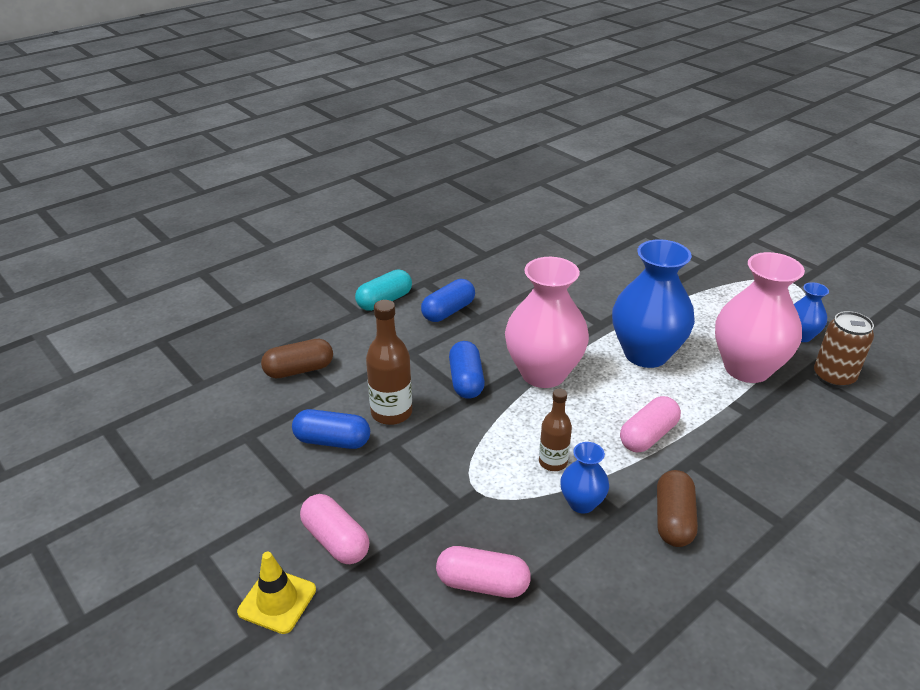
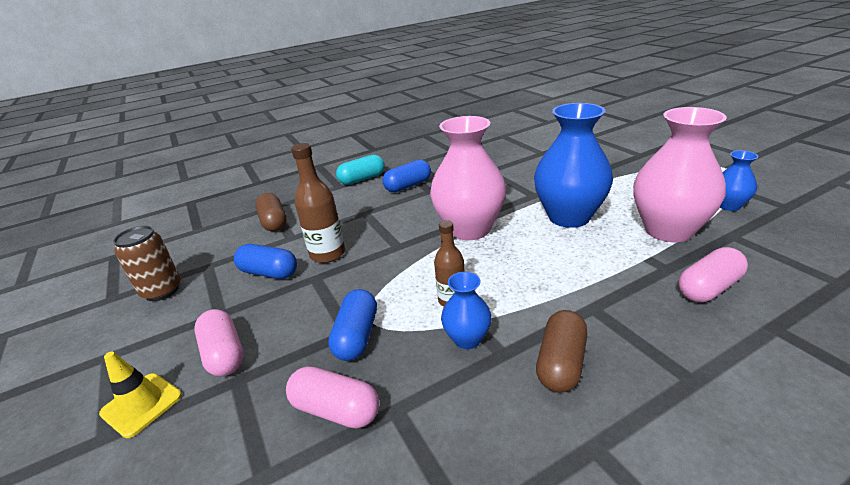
camera: 15 degrees right, 5 degrees down
brown capsule [261,339,333,378] -> brown capsule turned 75 degrees clockwise [255,193,287,232]
blue capsule [449,341,485,399] -> blue capsule moved to [328,289,377,361]
pink capsule [620,396,681,452] -> pink capsule moved to [678,247,748,302]
brown can [814,311,874,388] -> brown can moved to [113,225,181,301]

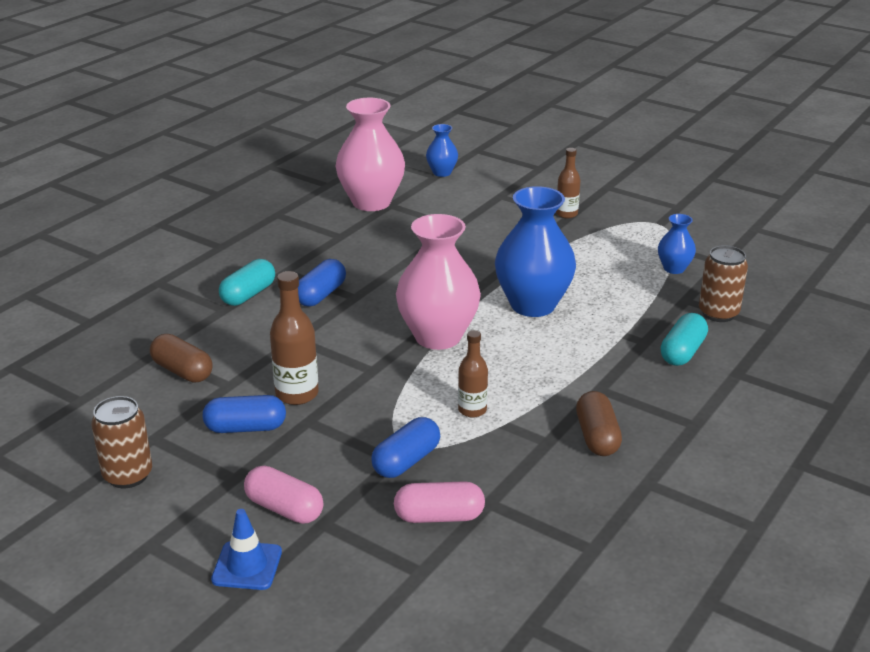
camera: 30 degrees left, 0 degrees up
yellow traffic cone [99,352,182,438] -> blue traffic cone [211,509,282,590]
blue capsule [328,289,377,361] -> blue capsule turned 60 degrees clockwise [371,417,440,478]
blue vase [441,272,492,349] -> blue vase moved to [426,124,458,177]
pink vase [633,107,727,242] -> pink vase moved to [336,98,405,211]
pink capsule [678,247,748,302] -> turquoise capsule [661,313,708,366]
none -> brown bottle [556,148,580,218]
none -> brown can [699,245,748,322]

